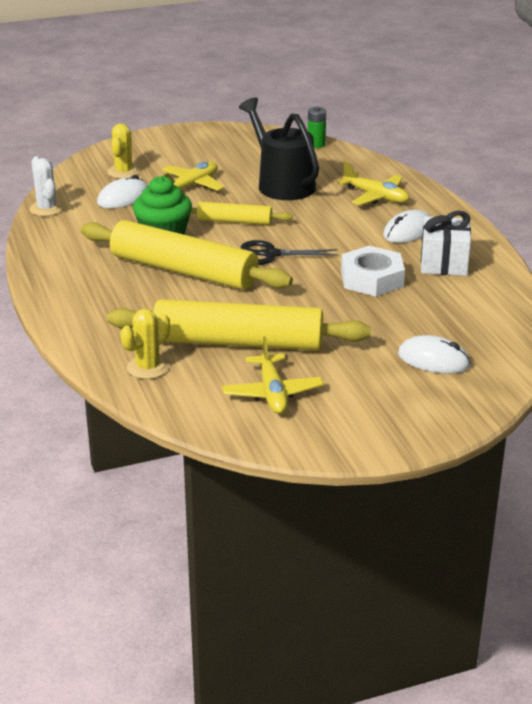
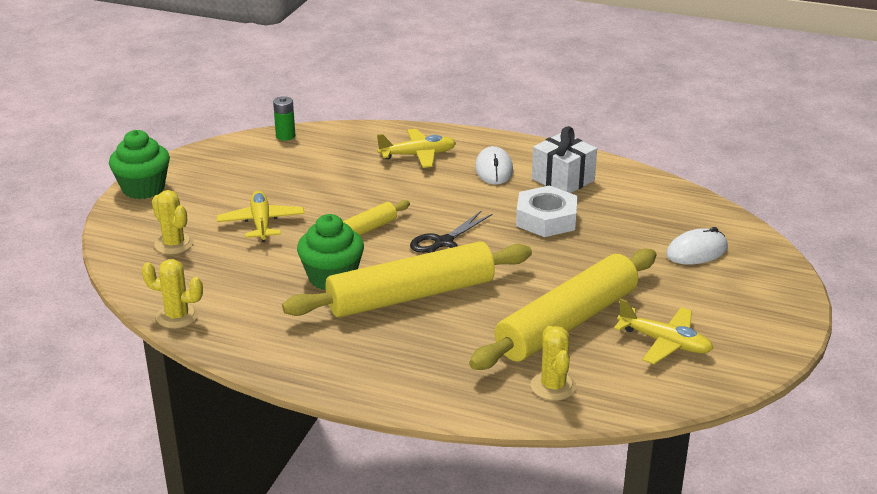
camera: 50 degrees left, 0 degrees up
white cactus [29,156,64,216] -> yellow cactus [142,259,203,329]
white mouse [97,175,148,208] -> none
black watering can [239,98,319,200] -> none
none -> green cupcake [109,130,170,199]

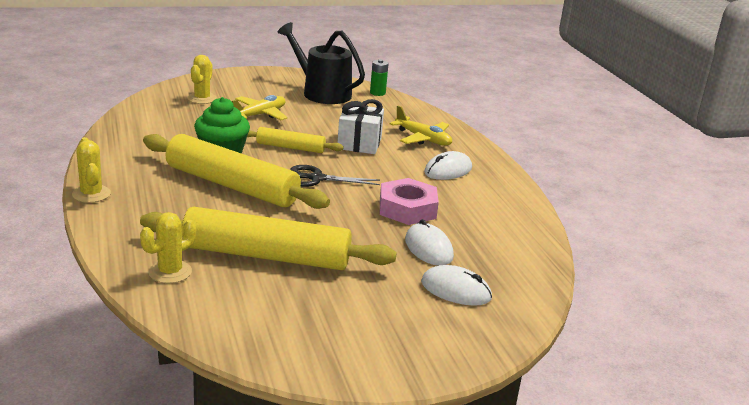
camera: 50 degrees right, 5 degrees down
green cupcake [109,130,170,199] -> none
yellow cactus [142,259,203,329] -> yellow cactus moved to [72,137,111,203]
white nut [516,185,578,237] -> pink nut [380,178,439,225]
white gift [532,126,597,193] -> white gift moved to [338,99,384,154]
yellow plane [614,299,713,364] -> none
none -> black watering can [278,22,365,104]
none -> white mouse [405,219,454,266]

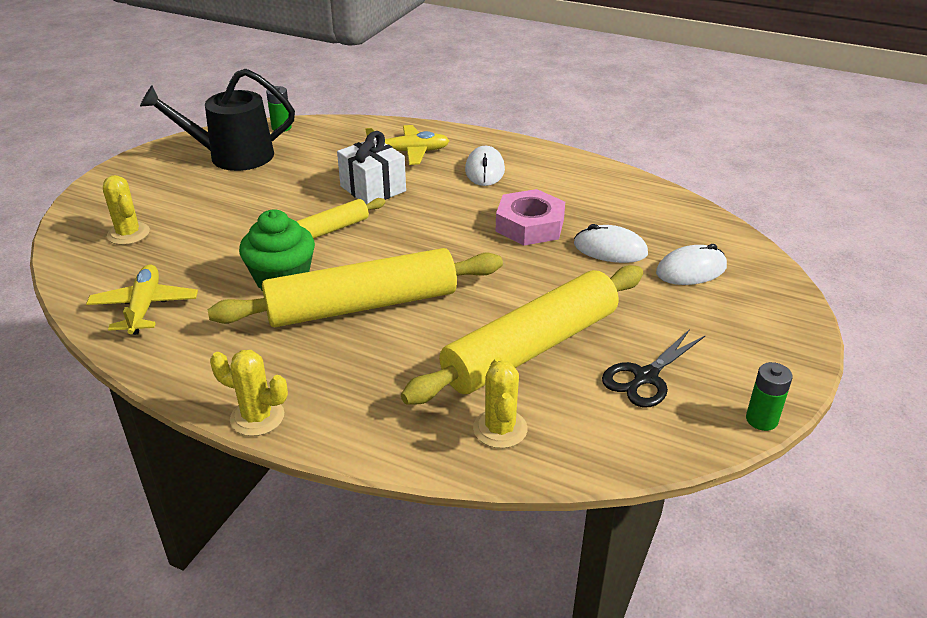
camera: 45 degrees left, 10 degrees up
yellow plane [232,95,288,120] -> yellow plane moved to [86,264,198,335]
black scissors [290,165,380,187] -> black scissors moved to [602,329,705,407]
none -> green battery [746,362,793,431]

